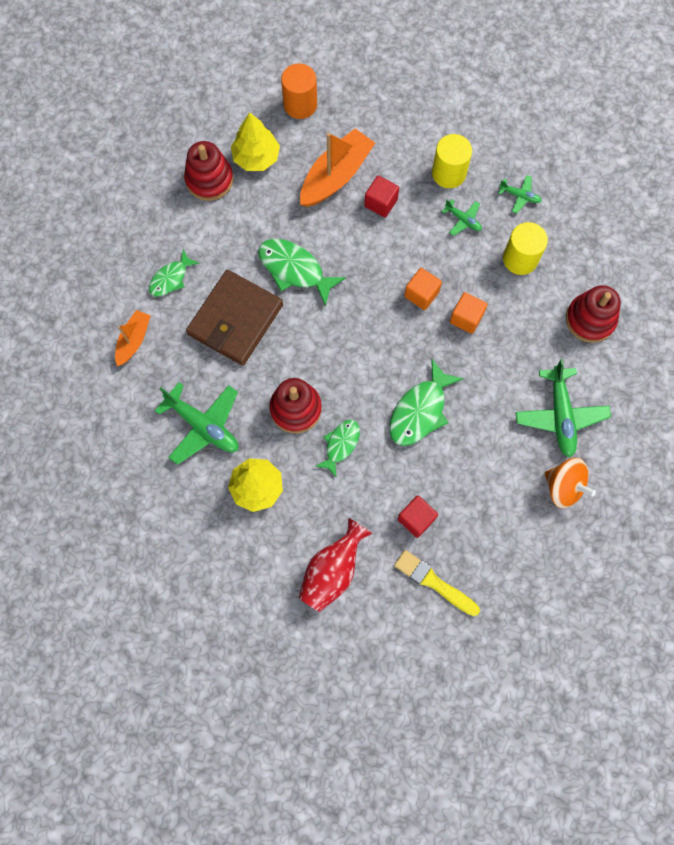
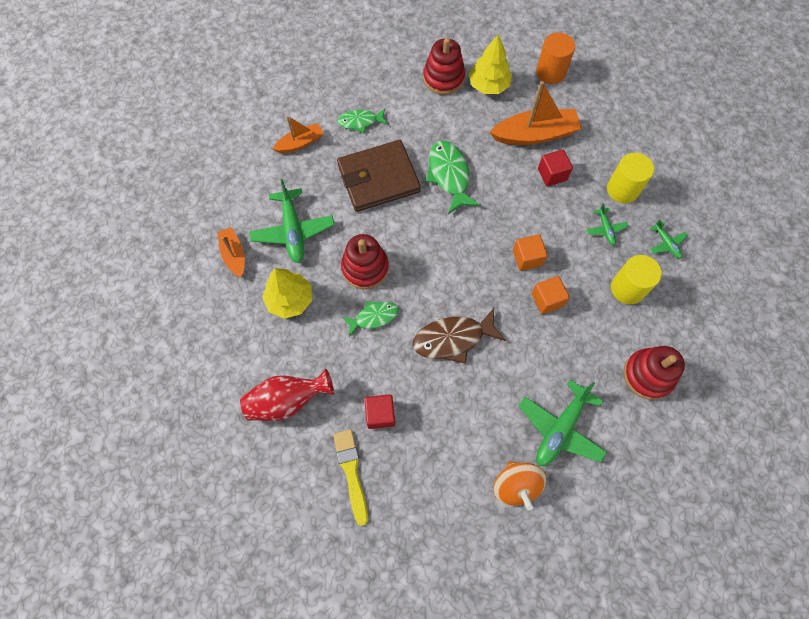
camera: 40 degrees right, 5 degrees down
green fish [389,359,464,446] -> brown fish [413,308,506,364]
none -> orange boat [217,227,245,277]

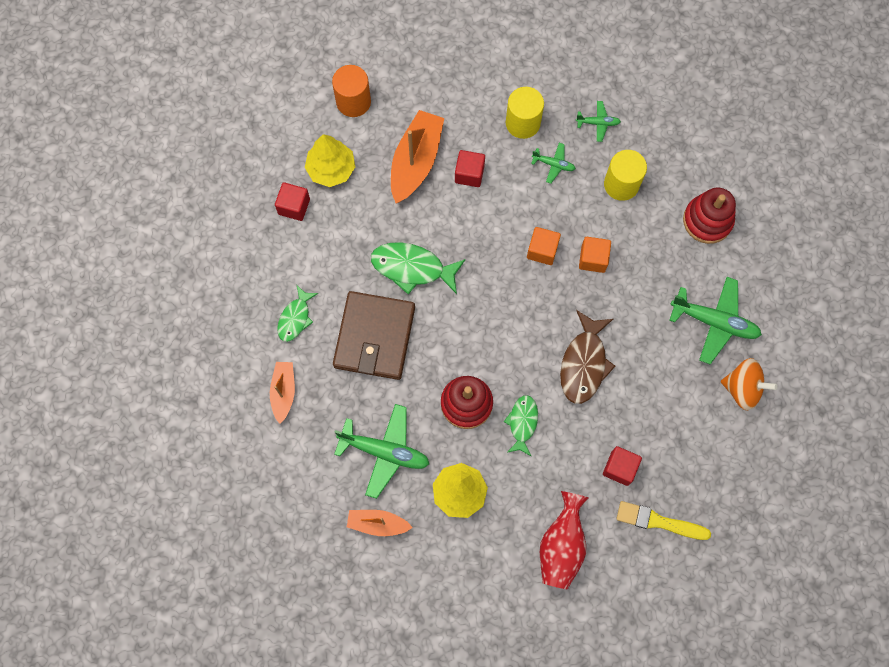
camera: 60 degrees left, 5 degrees up
red stacking toy [423,38,465,95] -> red cube [275,182,310,221]
green plane [519,379,607,466] -> green plane turned 45 degrees counterclockwise [669,277,762,364]

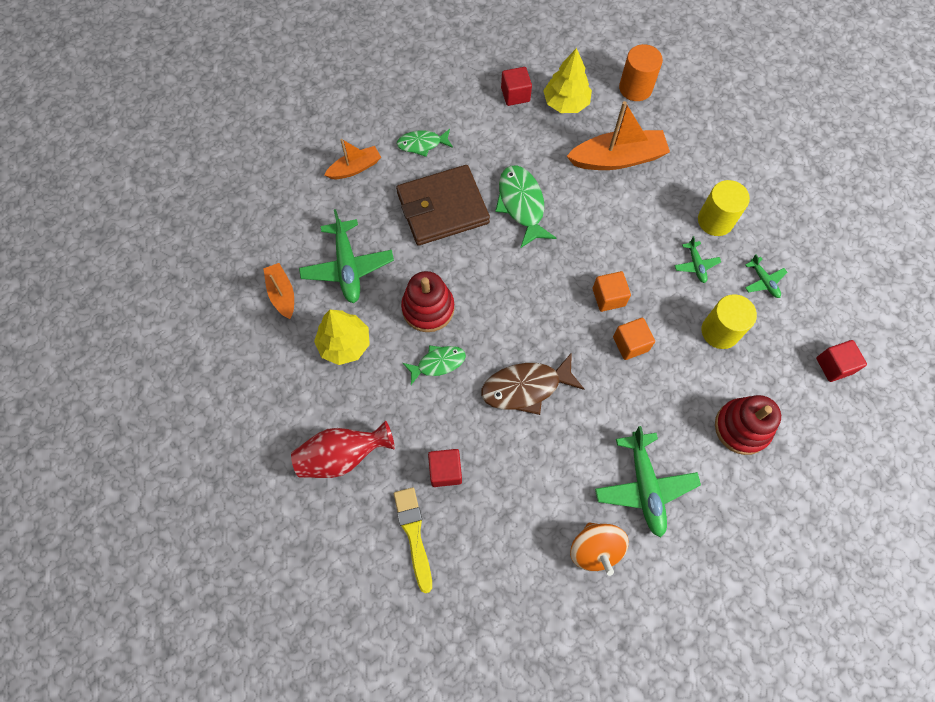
camera: 60 degrees right, 5 degrees down
red cube [455,150,485,187] -> red cube moved to [816,340,867,382]

